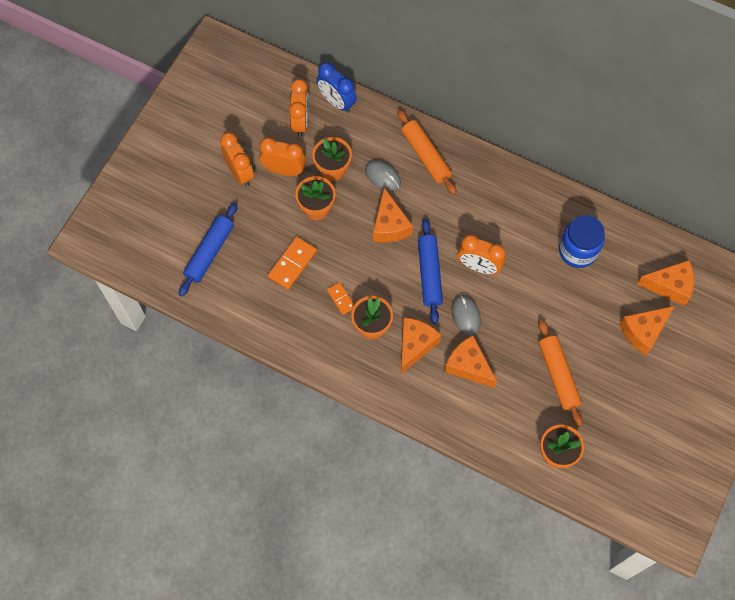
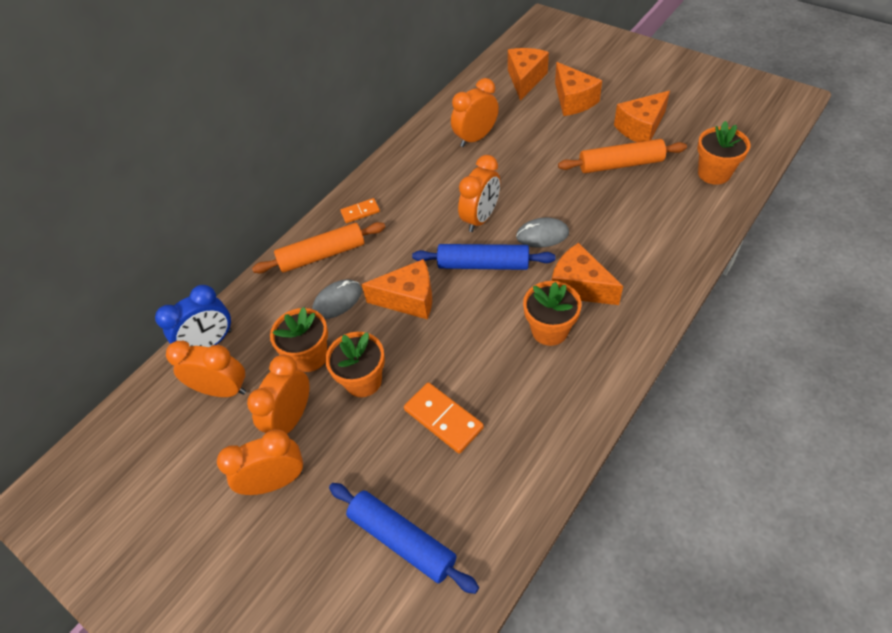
camera: 75 degrees left, 15 degrees down
orange domino [327,282,354,315] -> orange domino moved to [340,198,380,223]
orange cheese [444,335,497,388] -> orange cheese moved to [614,91,670,142]
blue jar [559,215,605,268] -> orange clock [451,78,499,147]

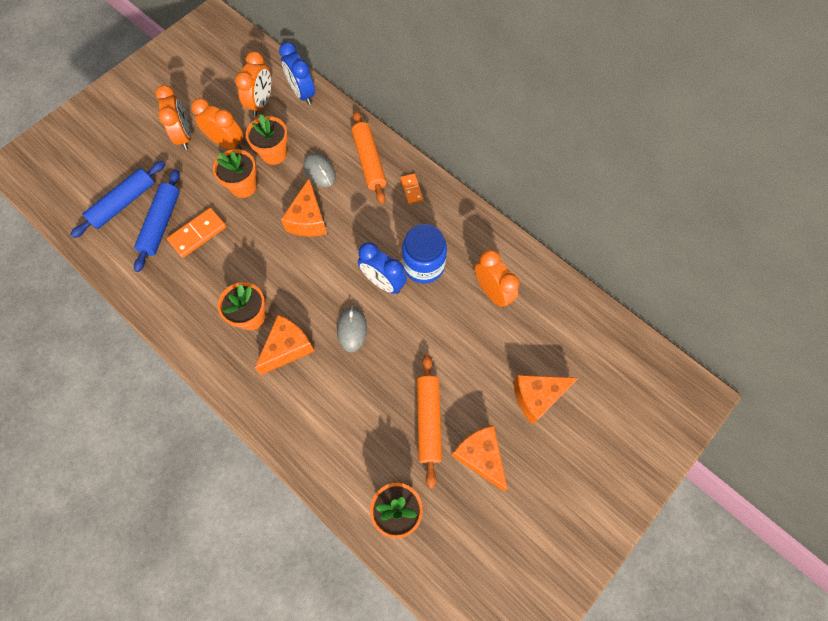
camera: 90 degrees right, 15 degrees up
blue rolling pin [412,244,556,270] -> blue rolling pin moved to [134,169,180,272]
orange clock [458,155,500,232] -> blue clock [358,242,407,294]
orange cheese [508,48,549,101] -> none
none -> blue jar [402,224,447,283]

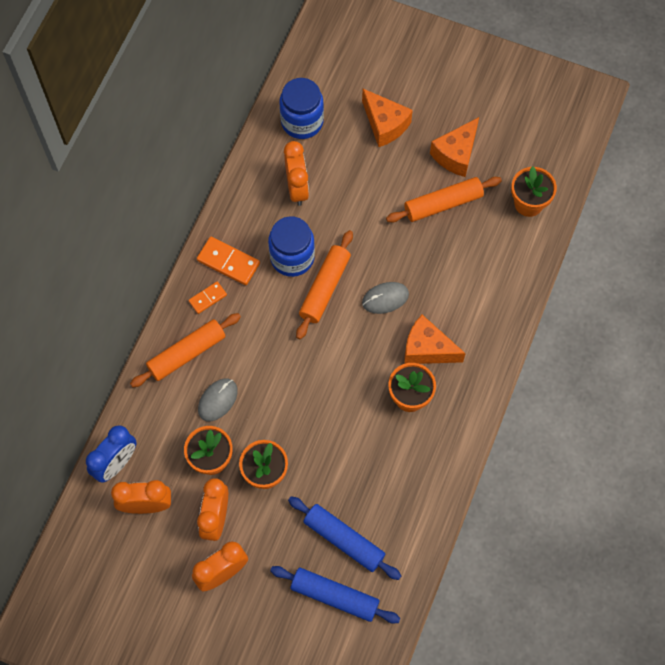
camera: 110 degrees left, 0 degrees up
blue rolling pin [134,169,180,272] -> blue rolling pin turned 45 degrees clockwise [288,496,401,580]
orange domino [167,208,226,258] -> orange domino moved to [197,237,260,285]
orange cheese [281,179,327,237] -> none
blue clock [358,242,407,294] -> orange rolling pin [296,230,353,339]
orange clock [475,249,519,308] -> orange clock turned 135 degrees clockwise [284,141,309,206]
none -> blue jar [279,78,324,139]

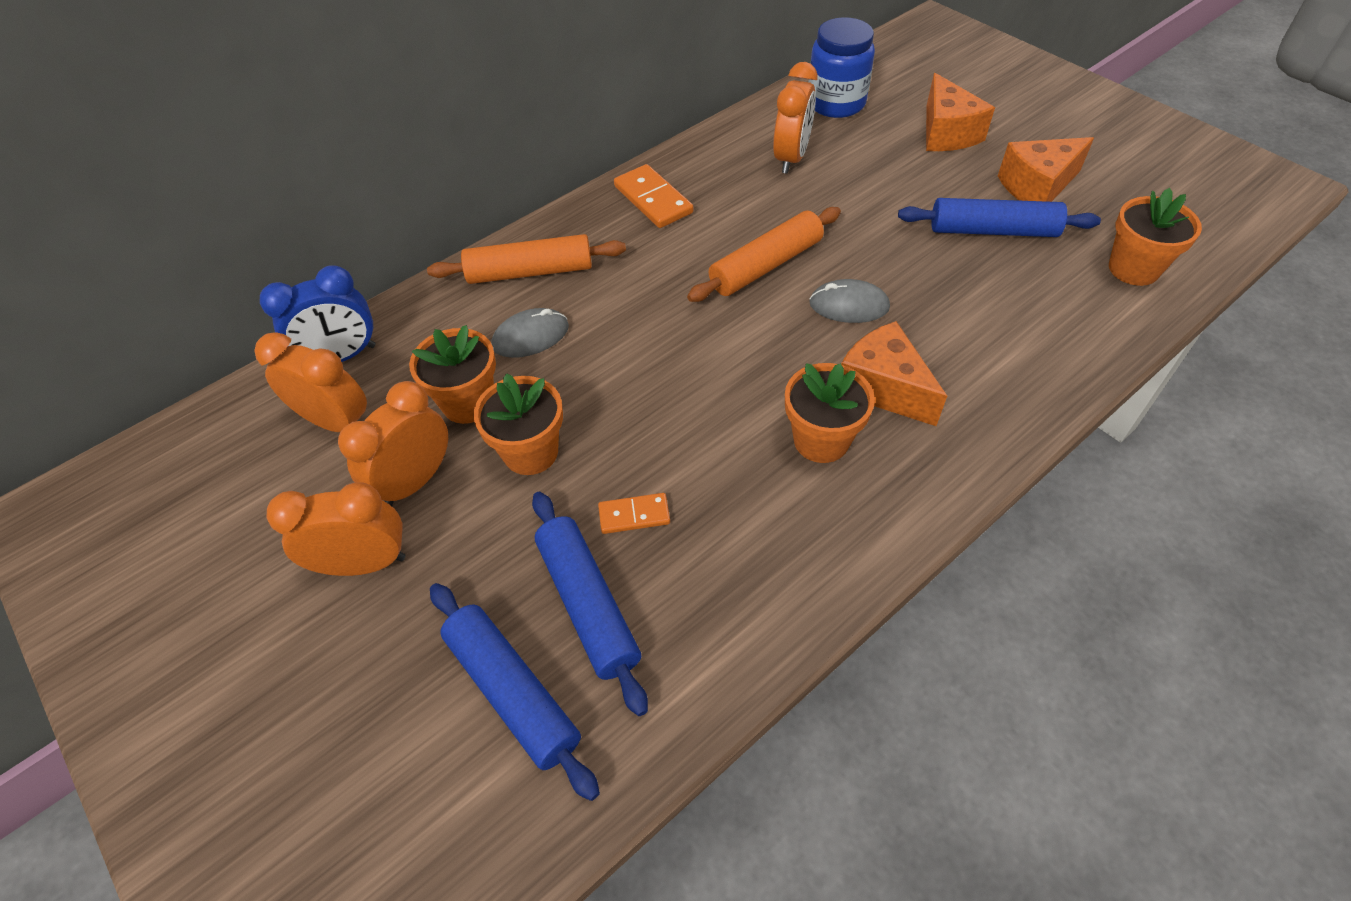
camera: 30 degrees right, 15 degrees down
orange domino [188,282,227,314] -> orange domino moved to [598,493,670,534]
blue jar [268,216,315,277] -> none
orange rolling pin [386,177,502,223] -> blue rolling pin [898,198,1101,237]

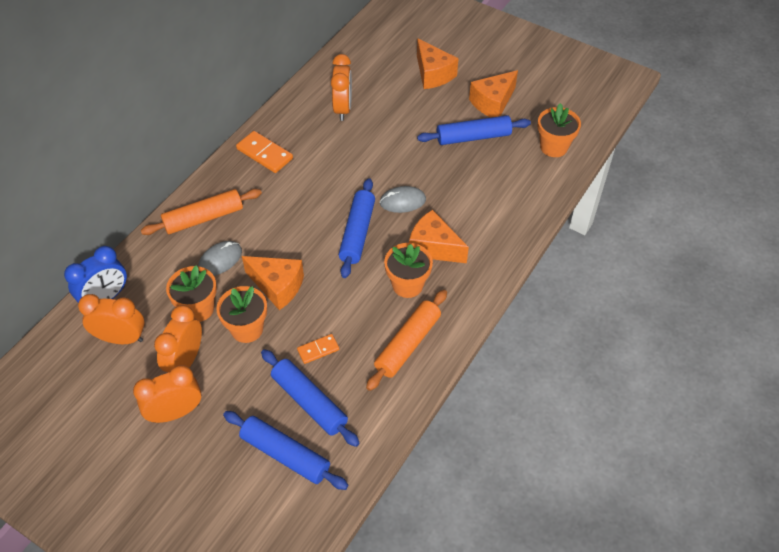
camera: 20 degrees left, 0 degrees up
orange rolling pin [687,207,841,302] -> orange rolling pin moved to [366,290,447,391]
blue jar [808,17,875,118] -> none
none -> orange cheese [242,256,304,310]
none -> blue rolling pin [339,178,375,278]

